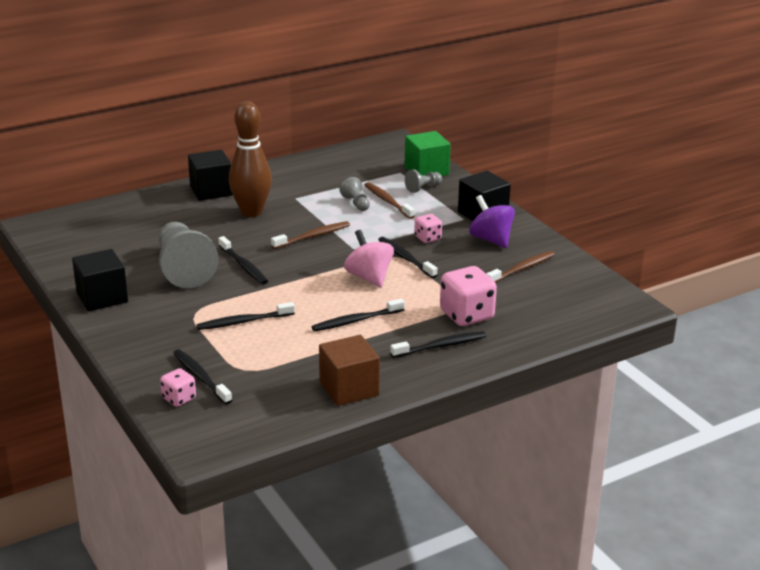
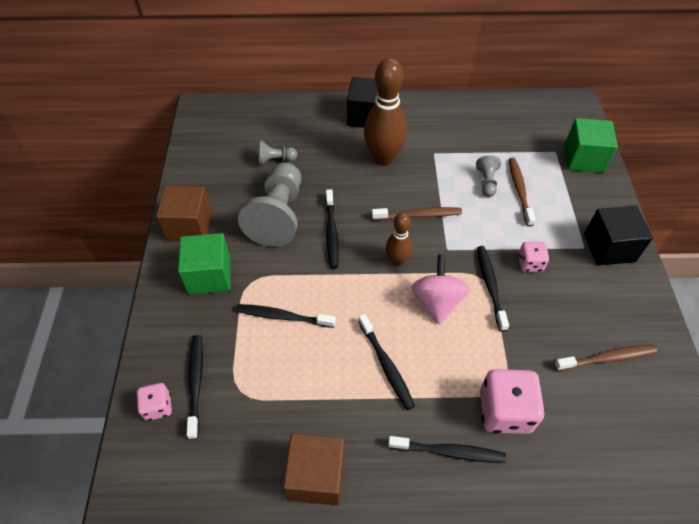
camera: 30 degrees right, 25 degrees up
black cube [72,249,128,311] -> brown cube [156,186,212,242]
black toothbrush [312,299,405,331] -> black toothbrush turned 120 degrees counterclockwise [358,314,415,410]
grey pawn [405,169,442,193] -> grey pawn moved to [259,140,297,165]
purple spinning top [469,195,515,248] -> none
none -> green cube [178,233,231,295]
none -> brown bowling pin [386,213,412,266]

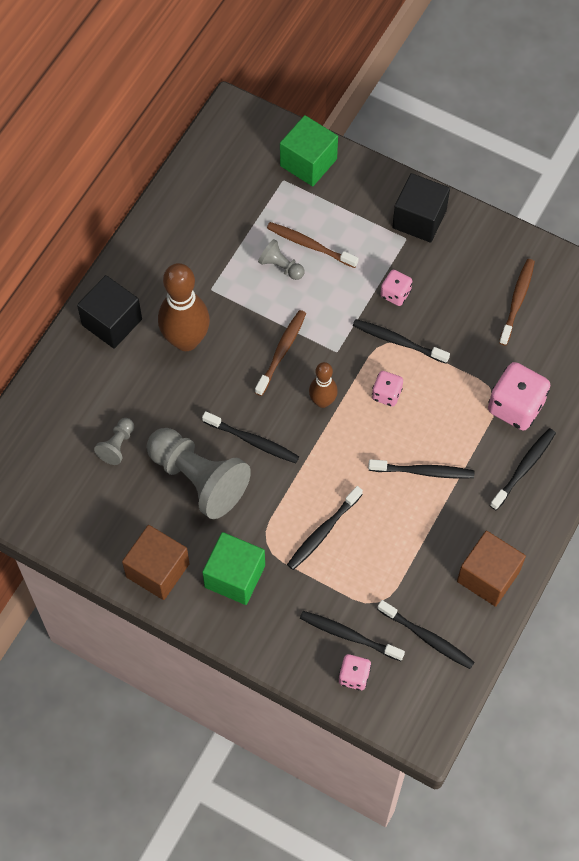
camera: 60 degrees left, 10 degrees up
pink spinning top [411,255,470,324] -> pink dice [372,371,403,407]
none -> black toothbrush [377,600,475,669]

